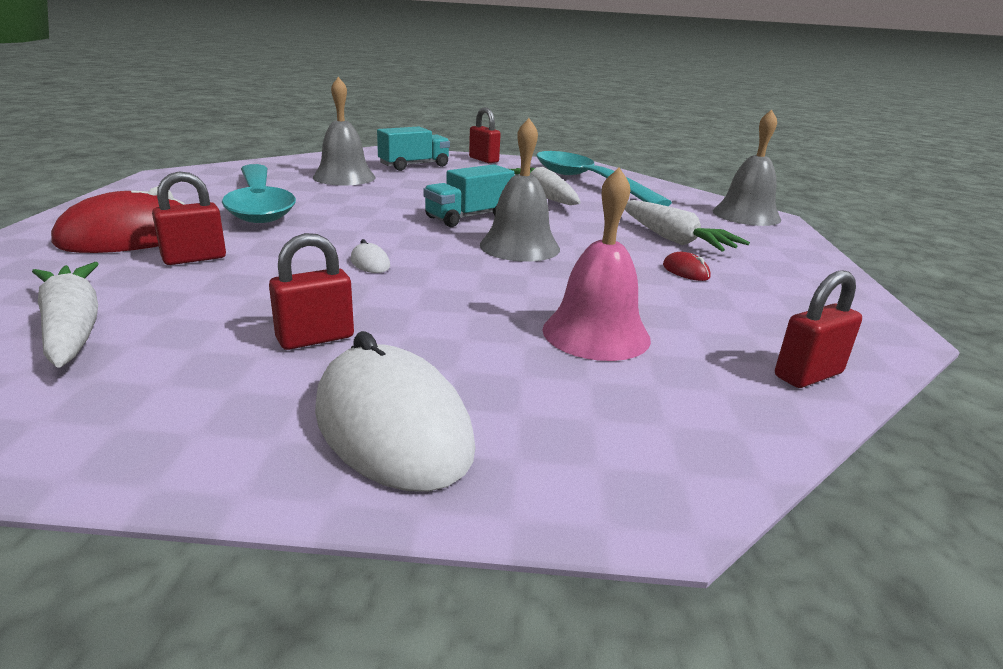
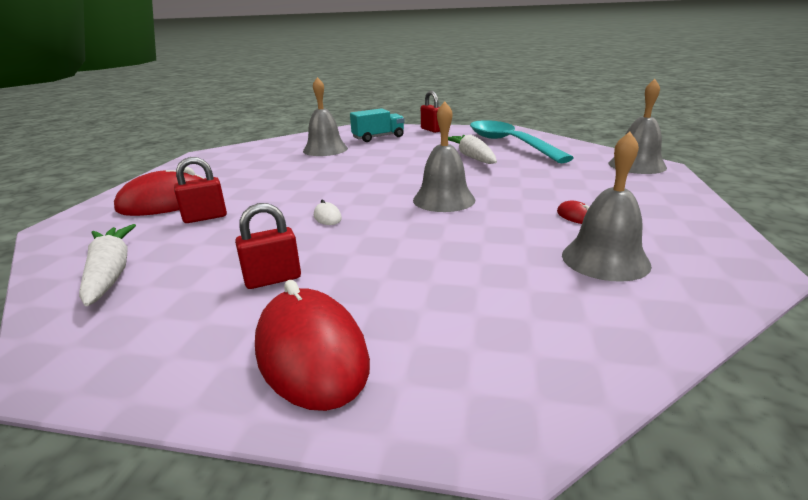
camera: 10 degrees right, 0 degrees up
turquoise spoon [222,164,296,223] -> none
white mouse [315,331,475,492] -> red mouse [255,280,370,411]
turquoise truck [423,164,515,227] -> none
pink bell [542,167,651,361] -> none
white carrot [625,200,750,252] -> none
red padlock [775,270,862,388] -> none
none -> grey bell [562,132,652,282]

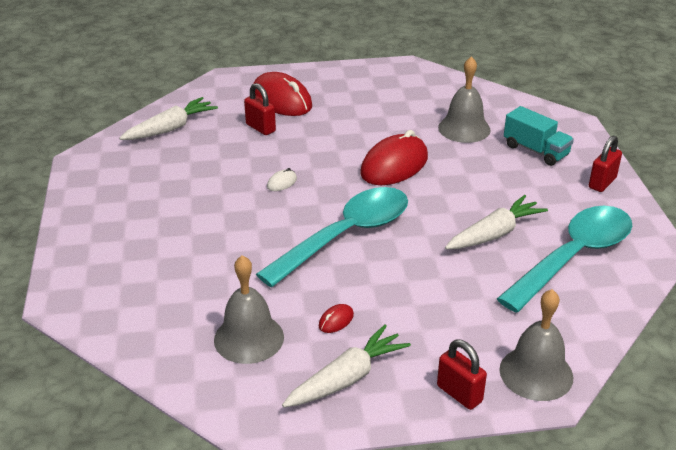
camera: 70 degrees right, 10 degrees up
red padlock [235,203,301,289] -> red padlock moved to [437,339,487,410]
red mouse [255,280,370,411] -> red mouse moved to [360,130,428,185]
grey bell [413,101,475,212] -> turquoise spoon [256,187,408,287]
none -> white carrot [282,324,411,407]

